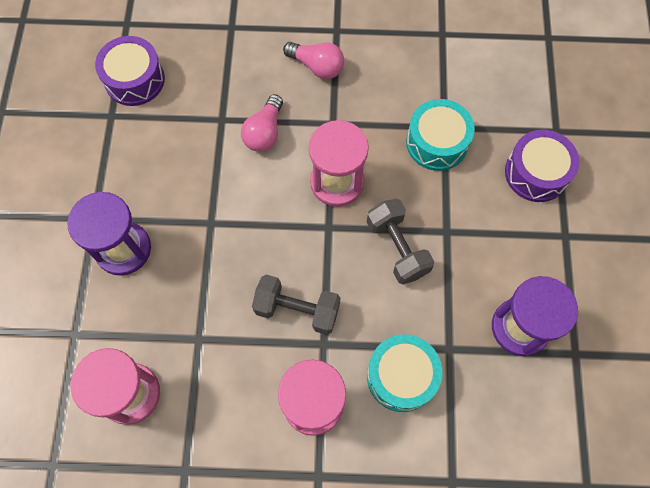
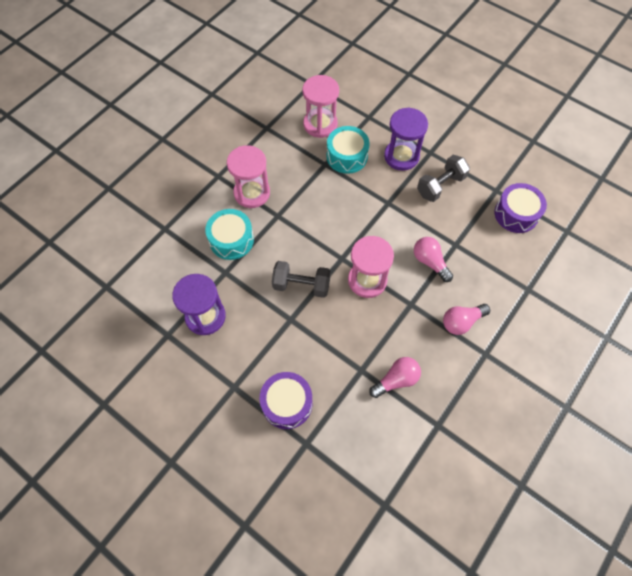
camera: 125 degrees right, 5 degrees down
grey dumbbell [252,275,341,335] -> grey dumbbell moved to [417,155,470,202]
turquoise drum [406,99,475,171] -> turquoise drum moved to [326,126,370,174]
none -> pink light bulb [369,357,421,398]

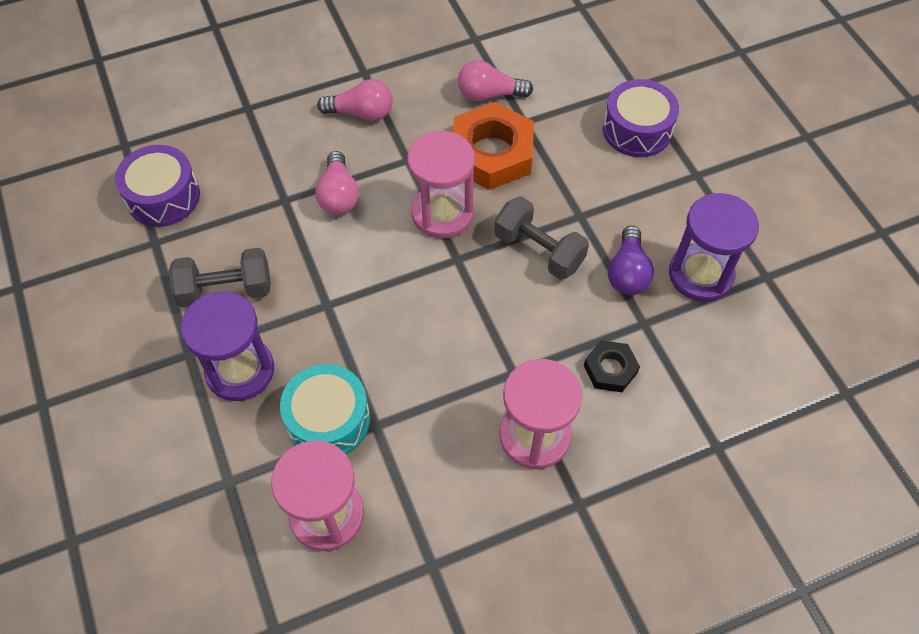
camera: 150 degrees left, 5 degrees down
turquoise drum [205,209,254,260] -> black nut [584,340,640,392]
none -> orange nut [453,102,534,190]
none -> purple light bulb [608,226,654,295]

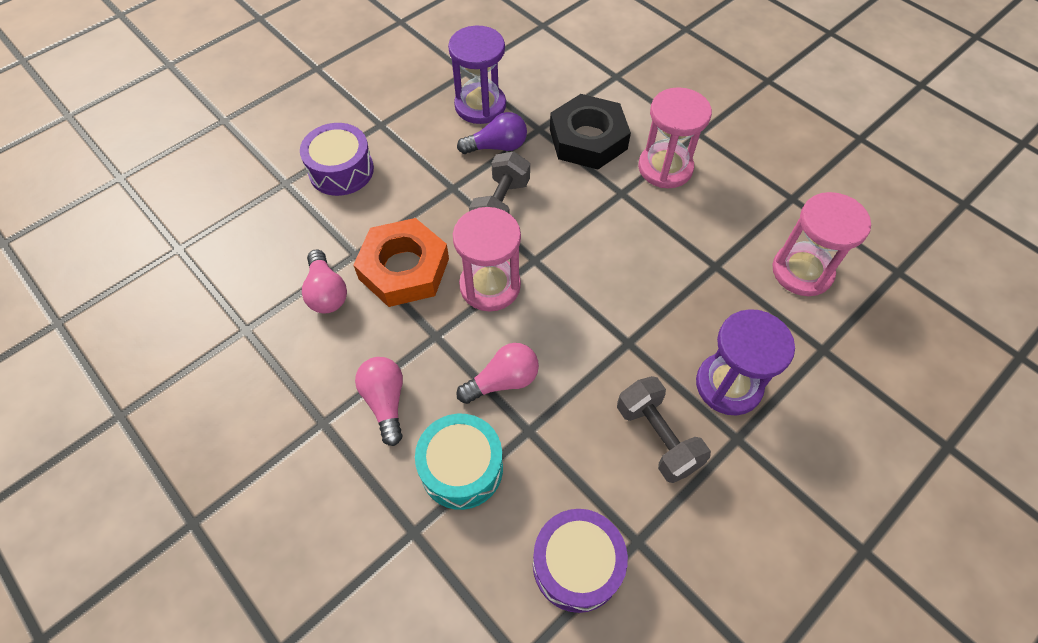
camera: 110 degrees left, 0 degrees up
turquoise drum [280,364,370,455] -> turquoise drum moved to [415,414,503,510]
black nut [584,340,640,392] -> black nut [550,94,631,170], size x1.94

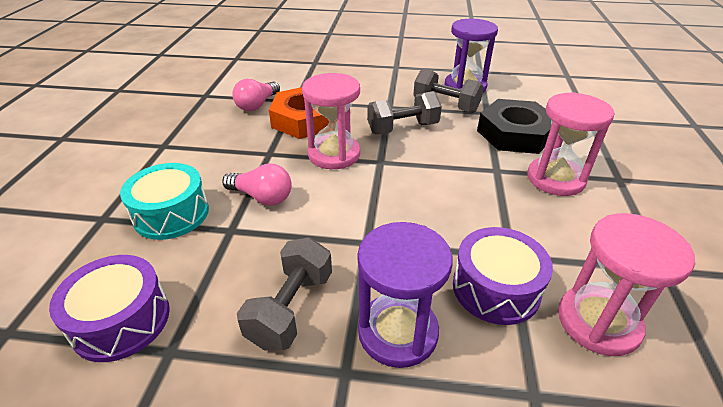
camera: 50 degrees right, 20 degrees down
purple drum [300,123,374,196] -> purple drum moved to [453,227,553,325]
pink light bulb [355,357,403,446] -> none
purple light bulb [457,112,527,154] -> grey dumbbell [413,69,484,113]

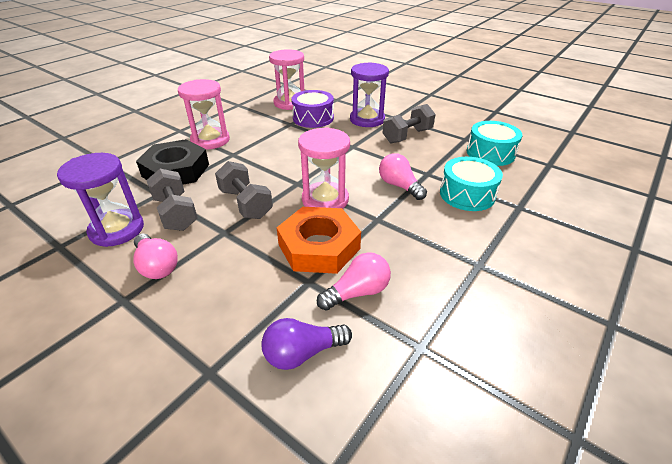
camera: 150 degrees left, 0 degrees up
purple drum [49,255,170,362] -> turquoise drum [467,121,522,166]
grey dumbbell [367,91,442,134] -> grey dumbbell turned 45 degrees clockwise [215,161,273,219]
none -> pink light bulb [133,233,178,279]
none -> purple light bulb [261,318,352,370]

